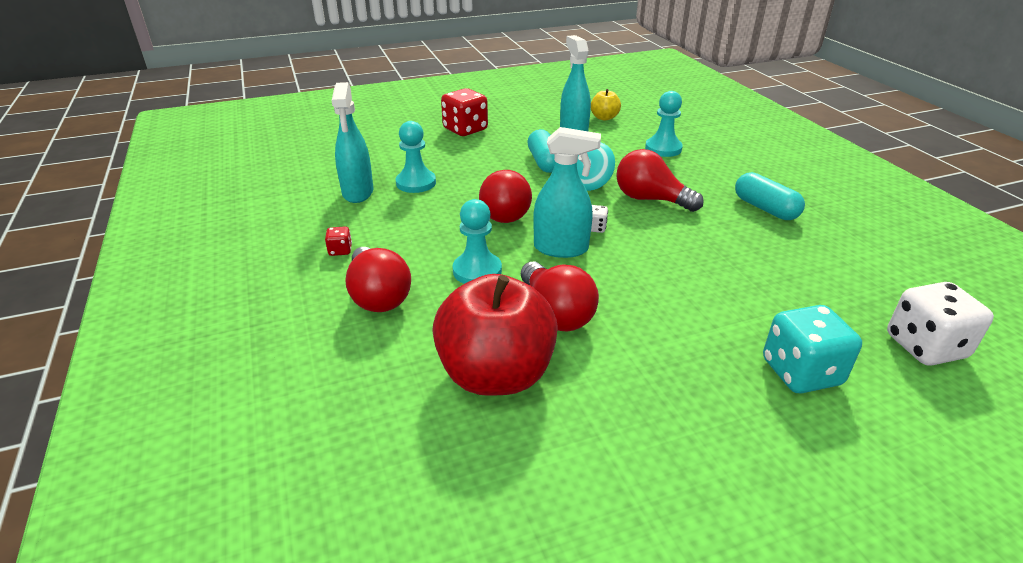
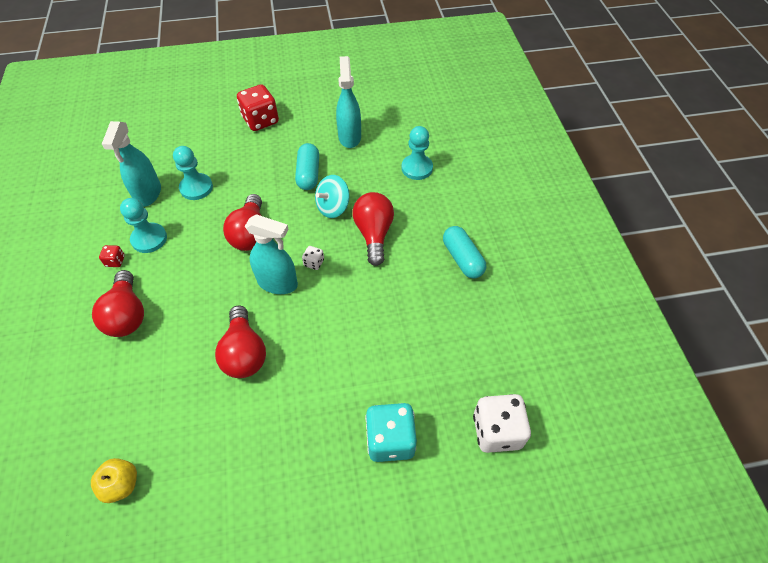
camera: 10 degrees right, 20 degrees up
red apple [432,274,558,396] -> none
turquoise pawn [453,199,502,284] -> turquoise pawn moved to [120,198,167,253]
yellow apple [591,89,621,121] -> yellow apple moved to [91,458,137,503]
red light bulb [616,149,704,212] -> red light bulb turned 45 degrees clockwise [353,192,394,266]

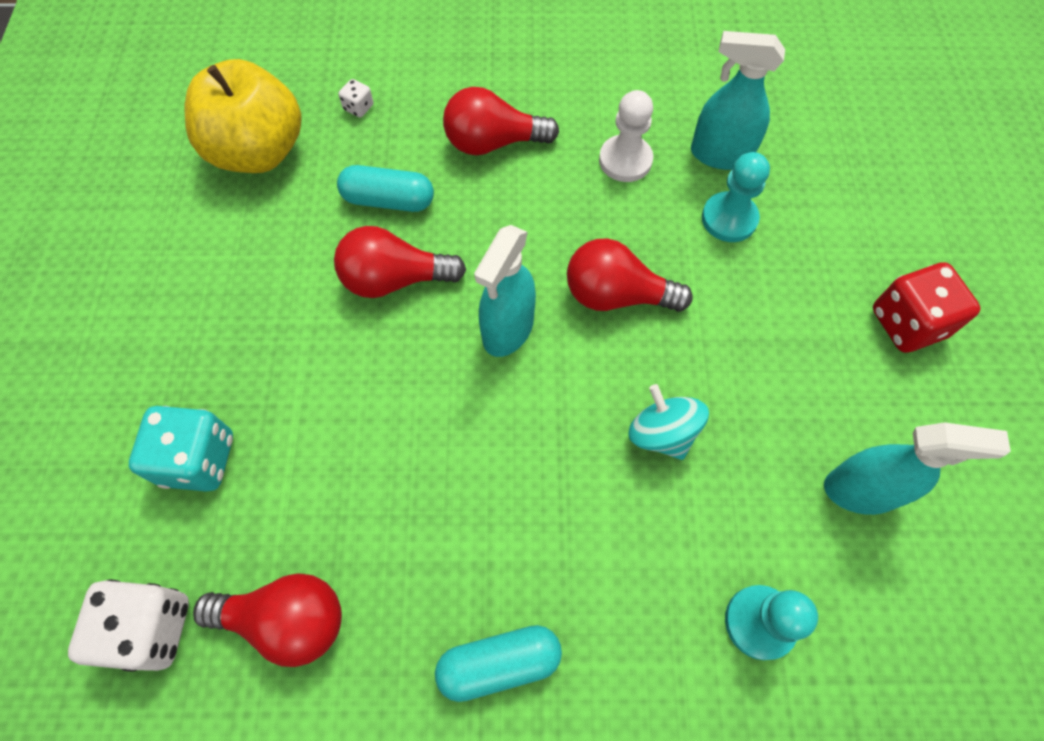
camera: 100 degrees right, 10 degrees up
yellow apple [91,458,137,503] -> yellow apple [185,59,302,173], size x2.17
red dice [99,245,125,267] -> none
turquoise pawn [120,198,167,253] -> white pawn [599,90,653,182]
turquoise capsule [295,143,319,190] -> turquoise capsule moved to [337,165,434,212]
white dice [302,246,324,270] -> white dice moved to [339,79,373,117]
red light bulb [353,192,394,266] -> red light bulb moved to [193,573,342,667]

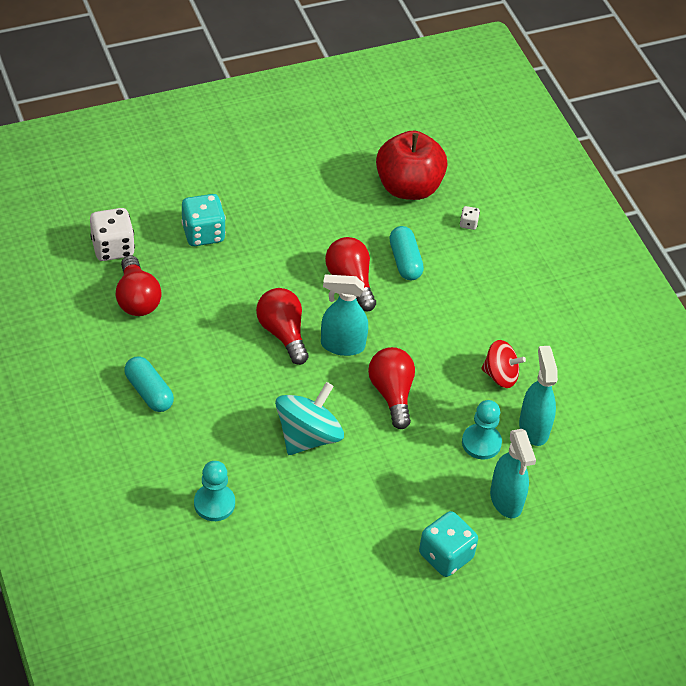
camera: 65 degrees right, 15 degrees down
yellow apple [185,59,302,173] -> red apple [376,131,447,200]
red light bulb [443,87,559,155] -> red light bulb moved to [256,288,308,365]
white pawn [599,90,653,182] -> red spinning top [481,340,526,388]
turquoise spinning top [628,384,709,460] -> turquoise spinning top [275,382,344,455], size x1.53
turquoise spray bottle [824,422,1011,515] -> turquoise spray bottle moved to [490,429,536,518]
red dice [873,262,980,353] -> turquoise dice [419,511,478,577]

